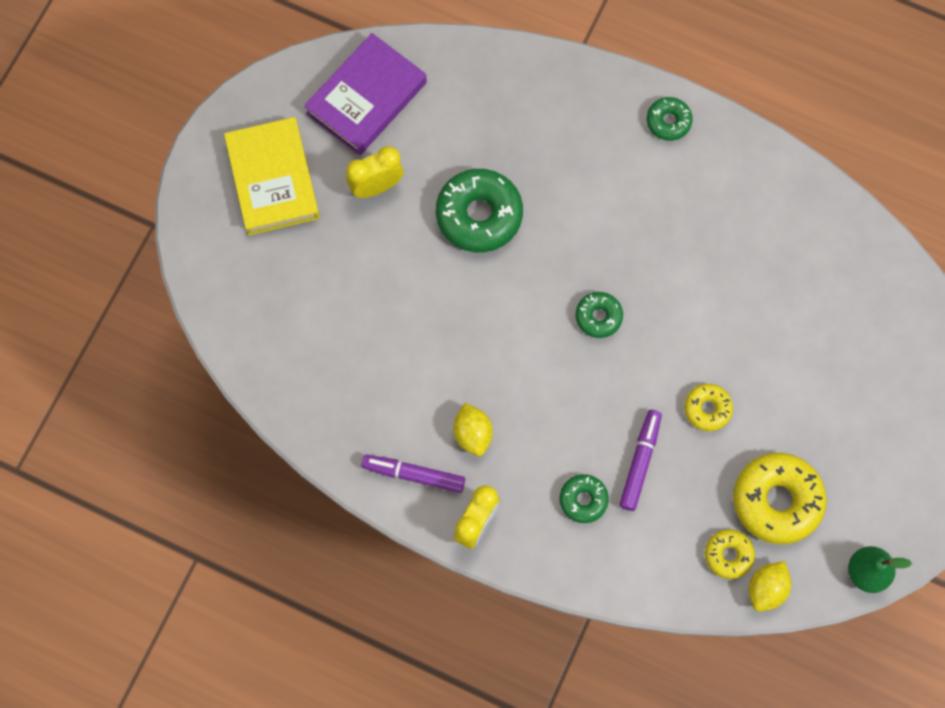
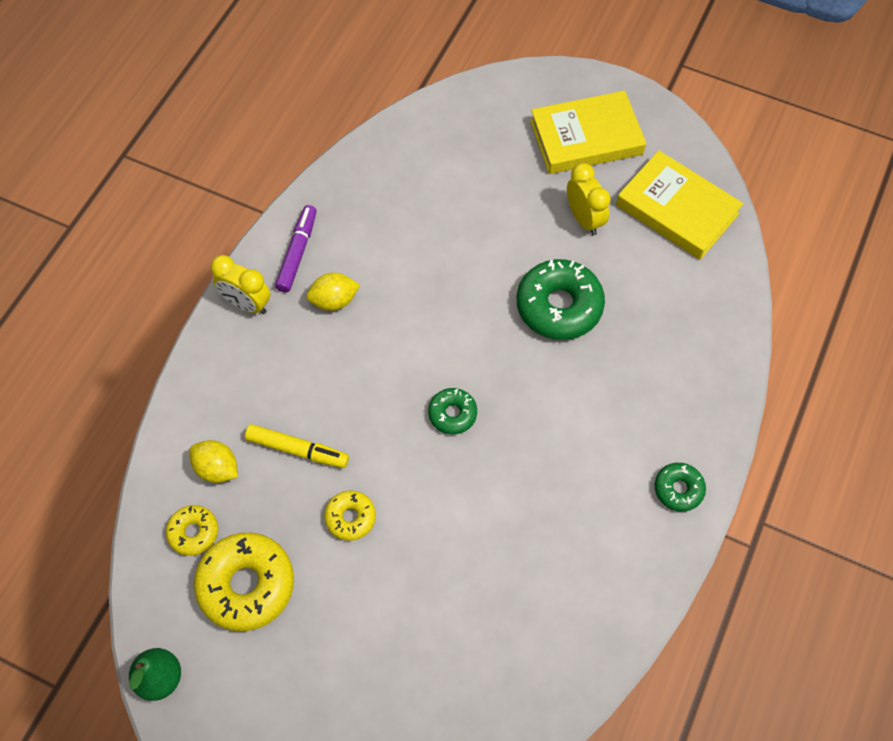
camera: 90 degrees right, 10 degrees down
purple book [304,33,427,155] -> yellow book [616,150,743,260]
green donut [560,474,609,523] -> none
purple marker [619,410,662,511] -> yellow marker [245,424,349,468]
yellow lemon [749,561,791,612] -> yellow lemon moved to [189,440,238,483]

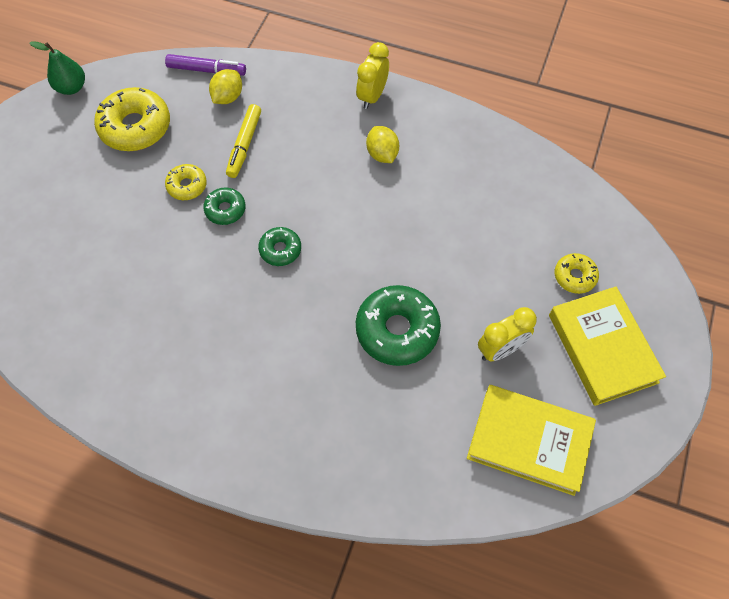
camera: 85 degrees right, 0 degrees up
yellow donut [166,505,218,556] -> yellow donut moved to [555,253,599,294]
purple marker [275,205,317,292] -> purple marker moved to [165,54,246,76]
yellow book [616,150,743,260] -> yellow book turned 75 degrees clockwise [467,385,596,496]
green donut [654,463,706,512] -> green donut moved to [203,188,246,225]

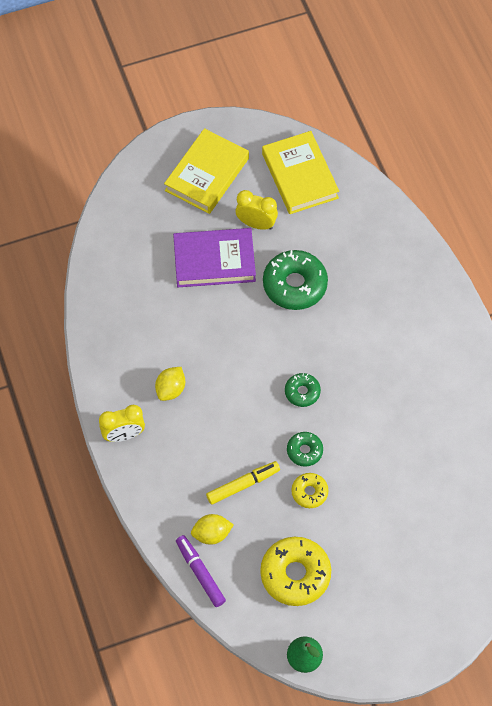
camera: 130 degrees left, 0 degrees up
yellow donut [555,253,599,294] -> none
none -> purple book [173,228,256,287]

